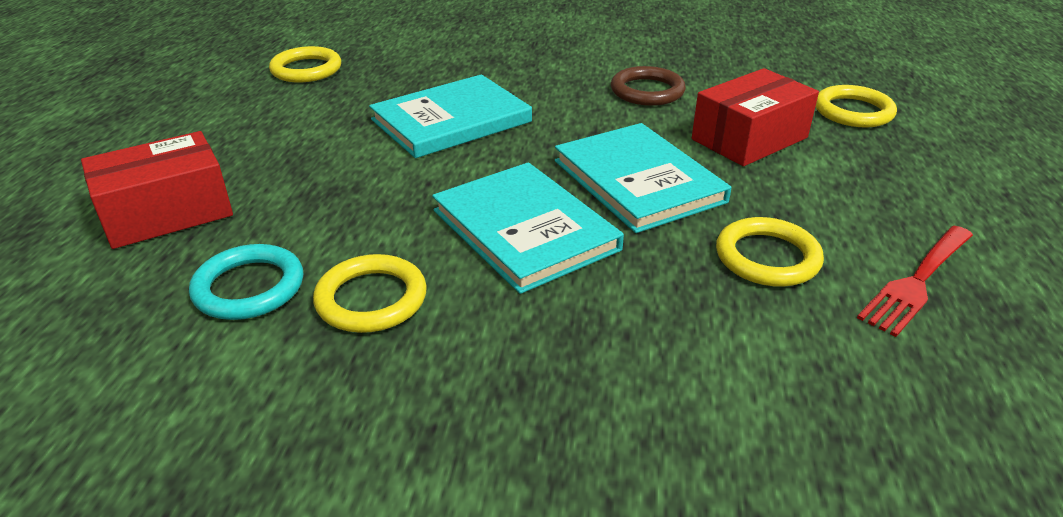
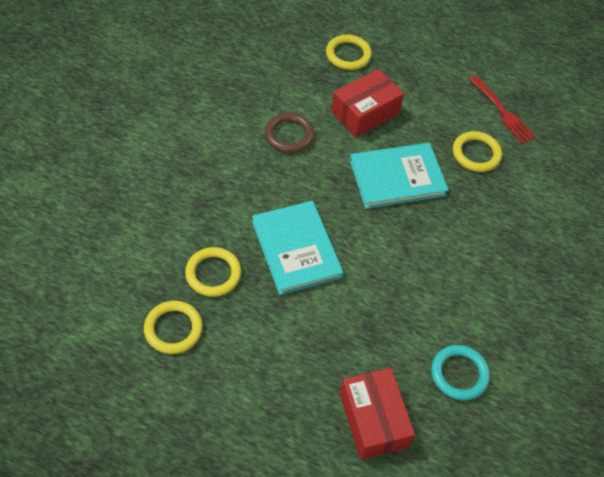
camera: 80 degrees left, 20 degrees up
yellow ring [313,254,427,333] -> yellow ring moved to [185,247,241,297]
turquoise book [432,162,624,294] -> none
red box [692,68,819,166] -> red box turned 75 degrees clockwise [331,69,404,137]

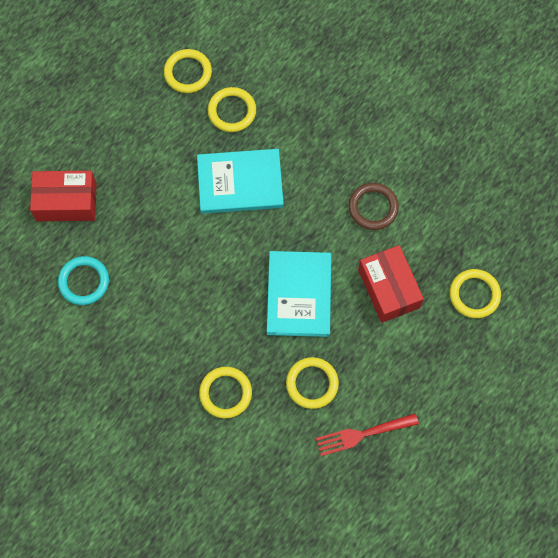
camera: 110 degrees right, 15 degrees up
none -> yellow ring [199,367,252,418]

